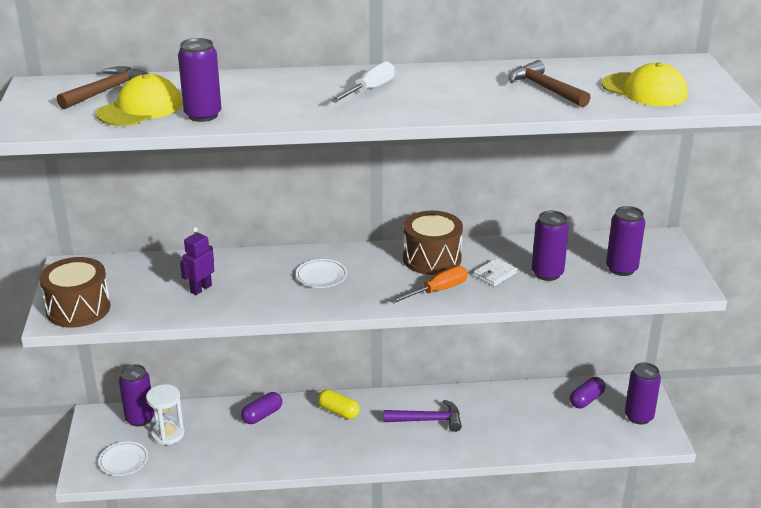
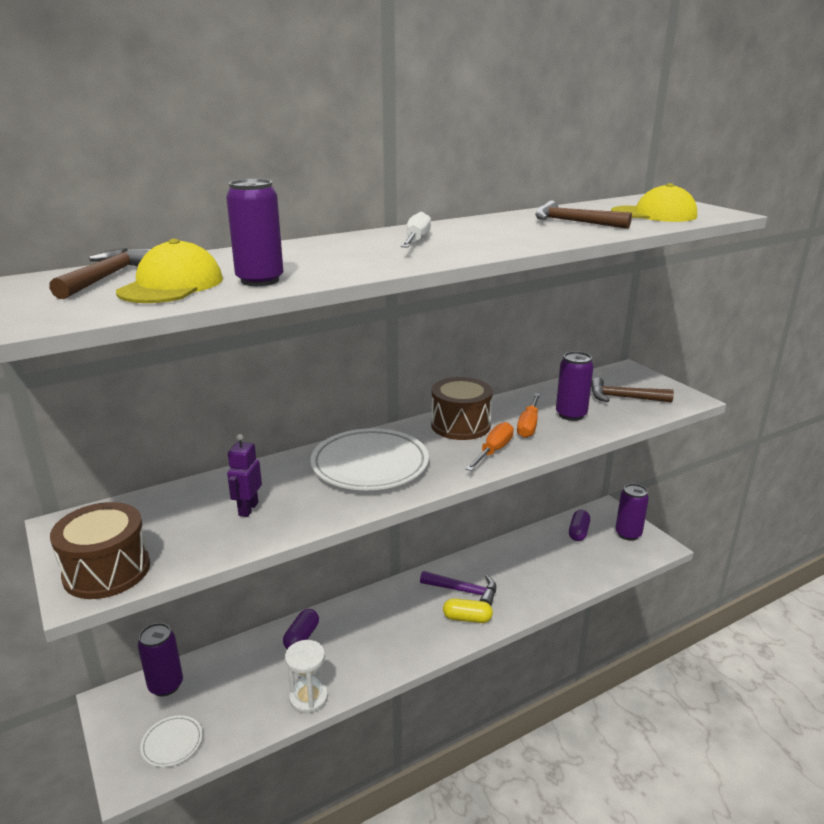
camera: 25 degrees left, 5 degrees down
white hourglass [146,384,185,445] -> white hourglass moved to [285,640,328,713]
white plate [296,259,347,288] -> white plate [310,428,429,490], size x2.08
yellow capsule [318,389,360,419] -> yellow capsule moved to [443,598,493,623]
purple hammer [383,400,462,432] -> purple hammer turned 45 degrees clockwise [420,571,496,606]
white wallet [473,258,517,286] -> orange screwdriver [517,393,540,438]
purple can [606,206,645,276] -> brown hammer [591,377,674,403]

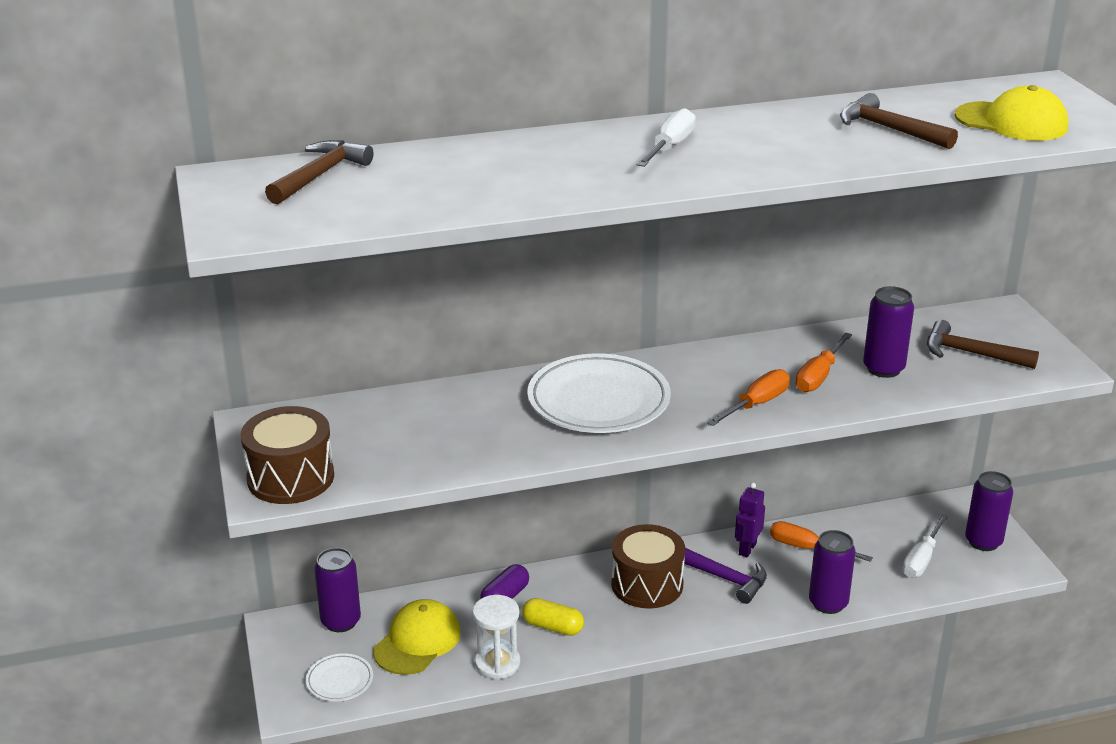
camera: 15 degrees right, 5 degrees up
yellow cap [116,239,223,303] -> yellow cap moved to [373,599,461,675]
purple can [226,179,283,286] -> purple can moved to [809,530,856,614]
purple robot [227,434,262,517] -> purple robot moved to [735,483,765,557]
brown drum [431,377,493,440] -> brown drum moved to [611,524,685,609]
yellow capsule [443,598,493,623] -> yellow capsule moved to [522,598,584,636]
purple capsule [569,510,590,541] -> none
none -> orange screwdriver [770,521,873,562]
none -> white screwdriver [903,515,948,578]

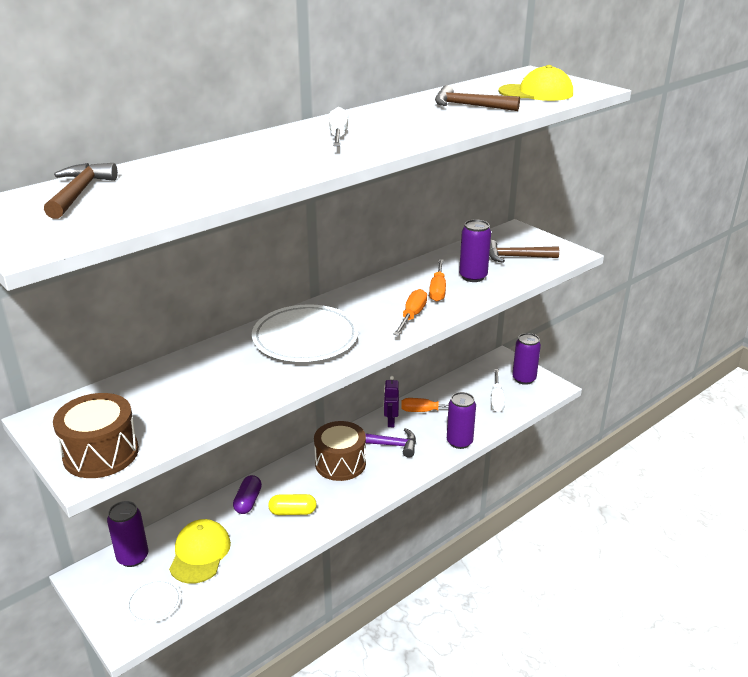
camera: 25 degrees left, 0 degrees up
white hourglass [473,595,521,680] -> none

